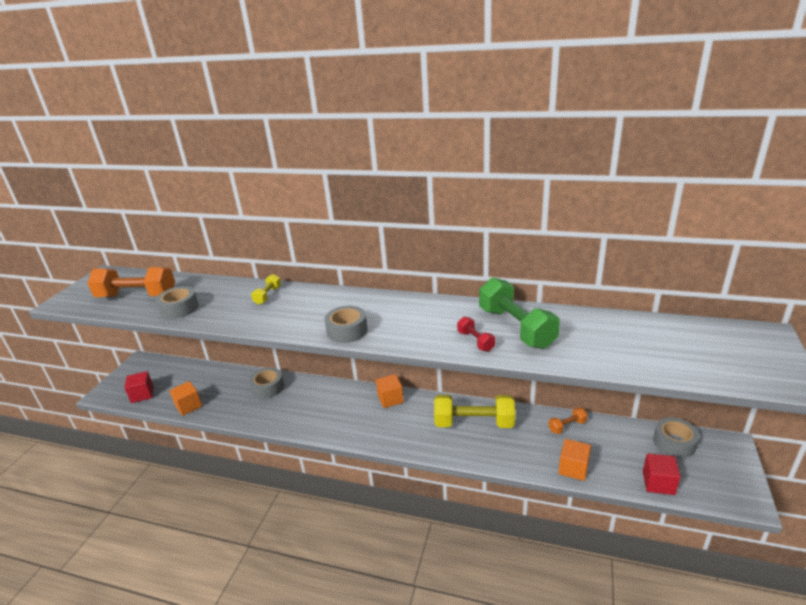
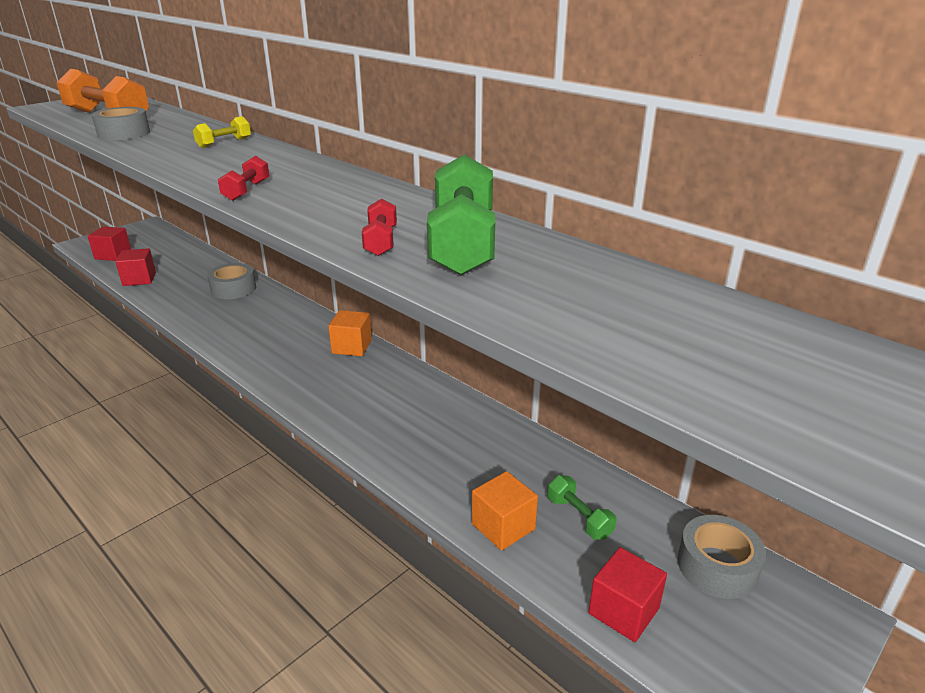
camera: 25 degrees right, 0 degrees up
orange cube [169,381,202,416] -> red cube [115,248,156,286]
grey tape [324,306,368,343] -> red dumbbell [218,156,269,201]
yellow dumbbell [434,395,515,428] -> none
orange dumbbell [548,407,588,434] -> none
none -> green dumbbell [547,475,617,540]

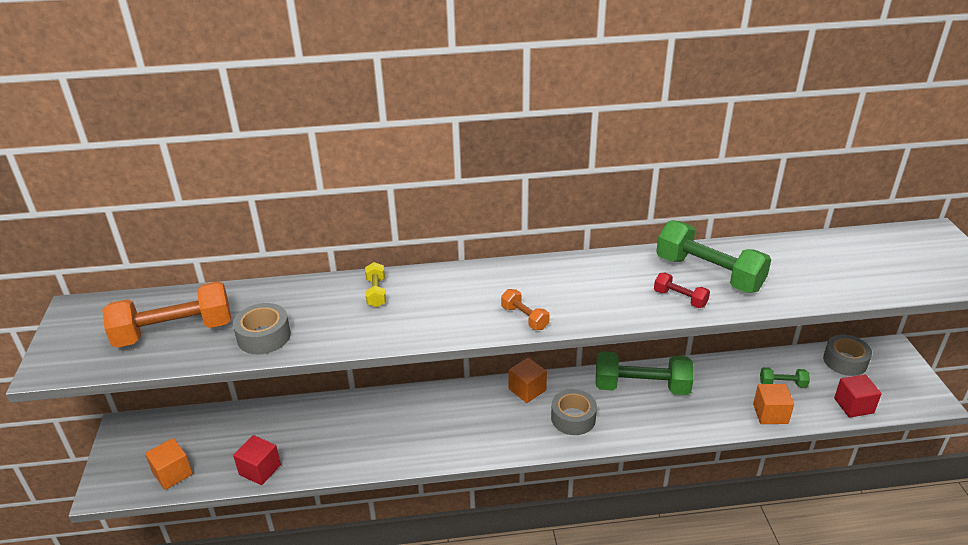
camera: 50 degrees left, 5 degrees up
red cube [88,226,131,261] -> orange cube [145,438,193,490]
grey tape [207,263,256,299] -> grey tape moved to [551,389,597,435]
red dumbbell [218,156,269,201] -> orange dumbbell [501,289,550,330]
none -> green dumbbell [596,351,694,395]

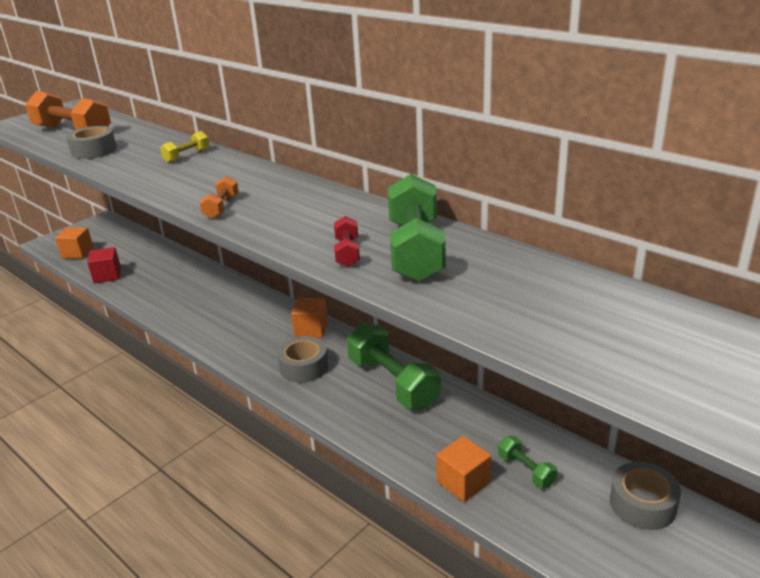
camera: 50 degrees right, 5 degrees down
red cube [834,374,882,418] -> none

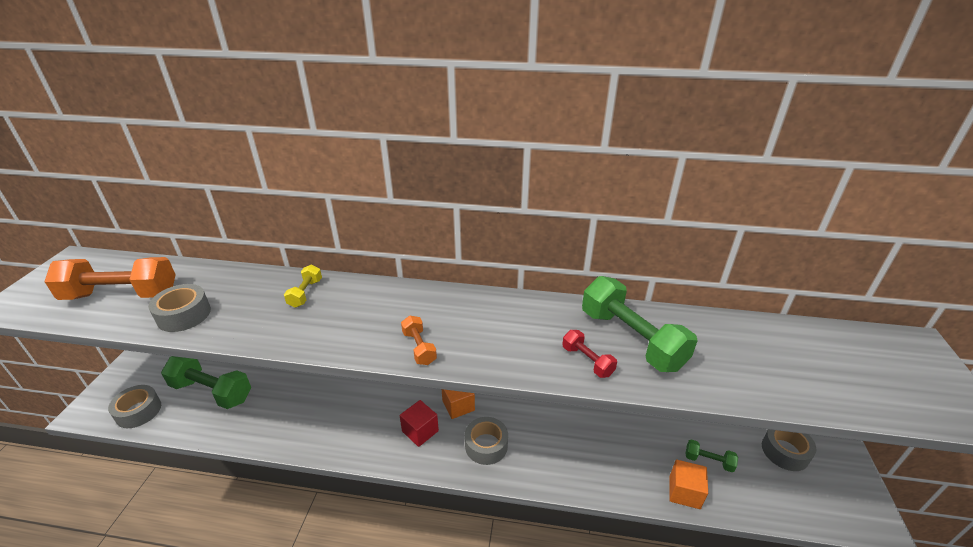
camera: 35 degrees left, 5 degrees up
orange cube [55,227,94,259] -> grey tape [108,385,161,428]
red cube [87,247,121,283] -> red cube moved to [399,400,439,447]
green dumbbell [347,323,441,409] -> green dumbbell moved to [161,356,251,409]

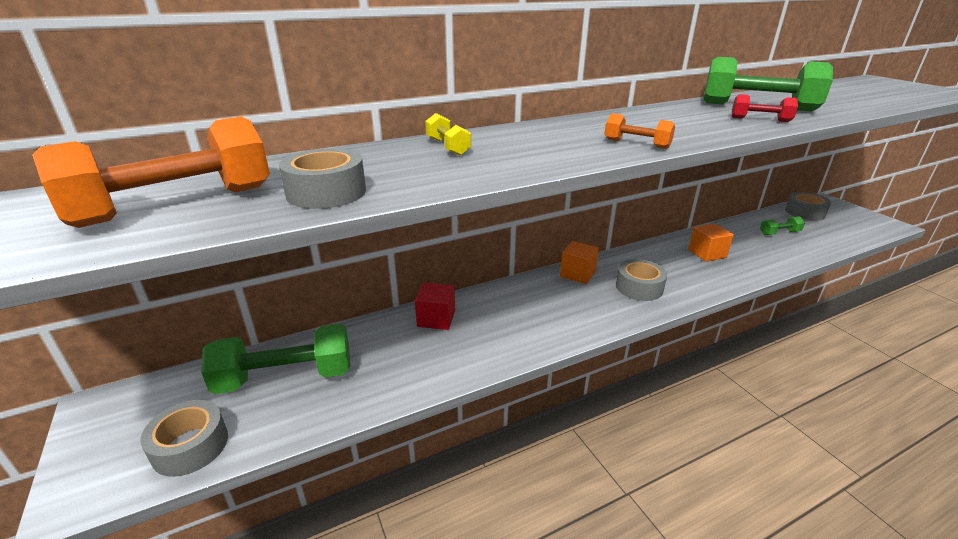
camera: 35 degrees left, 5 degrees down
red cube [399,400,439,447] -> red cube moved to [415,283,455,330]
orange cube [669,460,708,509] -> orange cube moved to [688,223,734,262]

